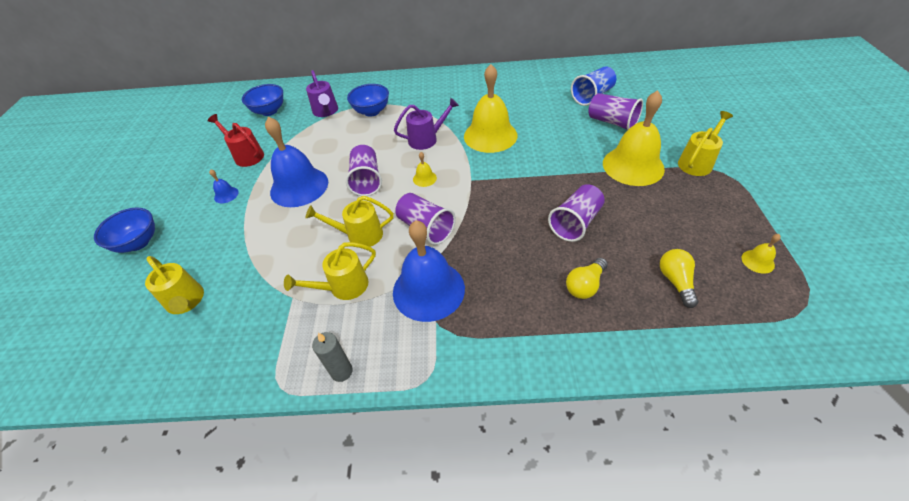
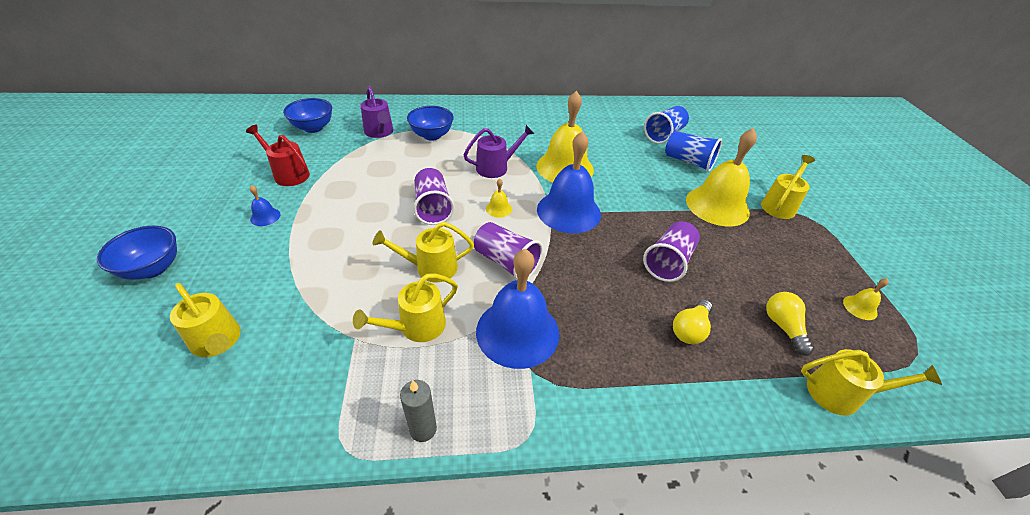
camera: 10 degrees left, 5 degrees down
blue bell [265,117,328,207] -> blue bell moved to [537,131,601,233]
purple cup [588,93,643,130] -> blue cup [665,131,722,172]
none -> yellow watering can [801,349,942,416]

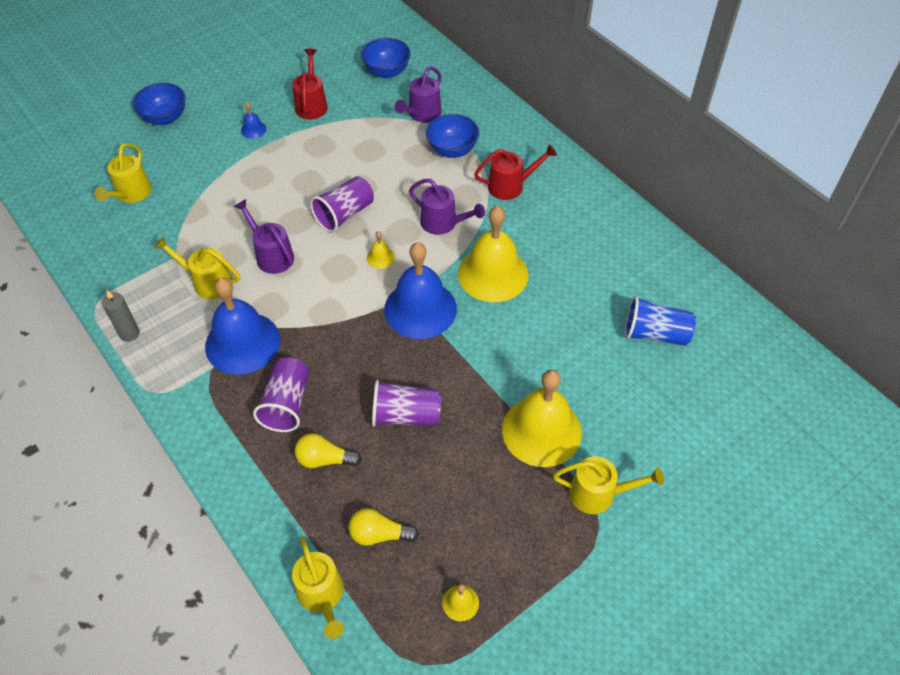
camera: 60 degrees right, 10 degrees up
yellow watering can [373,222,474,282] -> purple watering can [234,199,294,274]
purple cup [474,222,543,280] -> purple cup moved to [253,358,309,432]
blue cup [665,131,722,172] -> none
yellow light bulb [766,292,814,356] -> yellow light bulb turned 135 degrees counterclockwise [349,508,419,546]
none -> red watering can [474,144,557,200]

